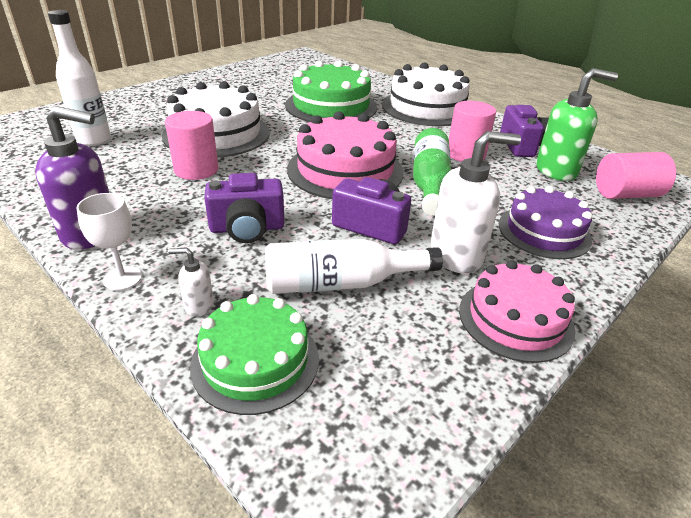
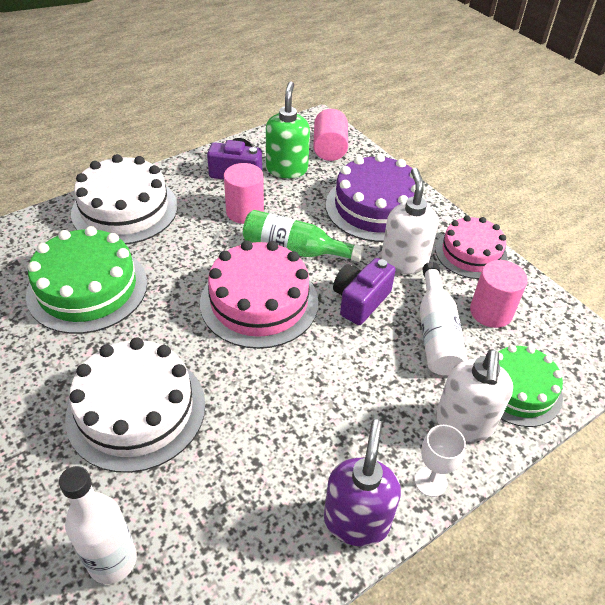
camera: 80 degrees left, 10 degrees up
pink cylinder [165,111,218,180] -> pink cylinder moved to [470,260,528,328]
white soap dispenser [168,247,214,317] -> white soap dispenser [436,349,513,442], size x2.14
purple camera [204,173,285,243] -> none
purple cake [499,186,592,259] -> purple cake [326,153,423,242], size x1.51

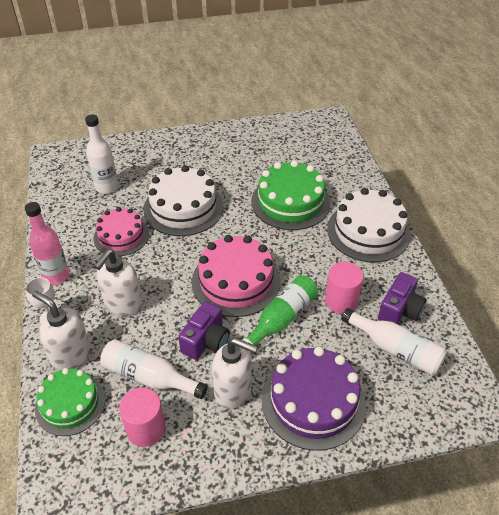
camera: 115 degrees right, 0 degrees up
green soap dispenser [266,81,310,178] -> white bottle [341,308,447,375]
pink cylinder [313,109,348,161] -> none
purple soap dispenser [324,420,401,546] -> pink bottle [25,202,69,285]
purple camera [333,258,396,325] -> purple camera turned 60 degrees clockwise [178,301,230,360]
pink cake [435,216,508,279] -> pink cake moved to [93,207,149,256]
none -> white soap dispenser [94,249,142,316]

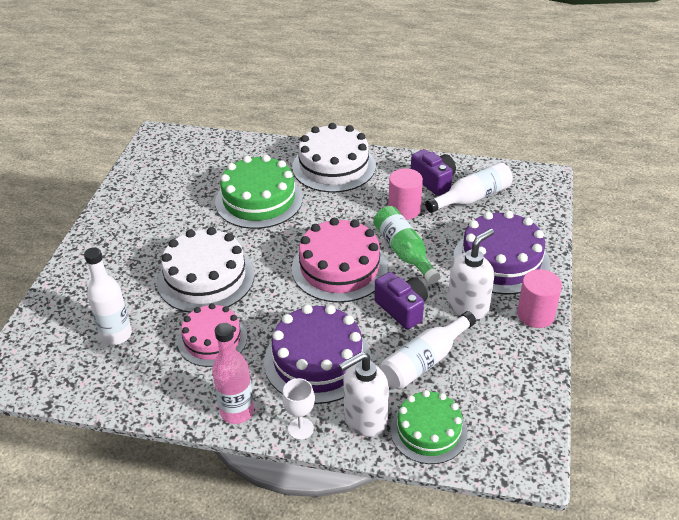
camera: 65 degrees left, 5 degrees down
white soap dispenser [94,249,142,316] -> purple cake [264,305,372,404]
pink cylinder [119,388,166,447] -> pink cylinder moved to [517,269,562,328]

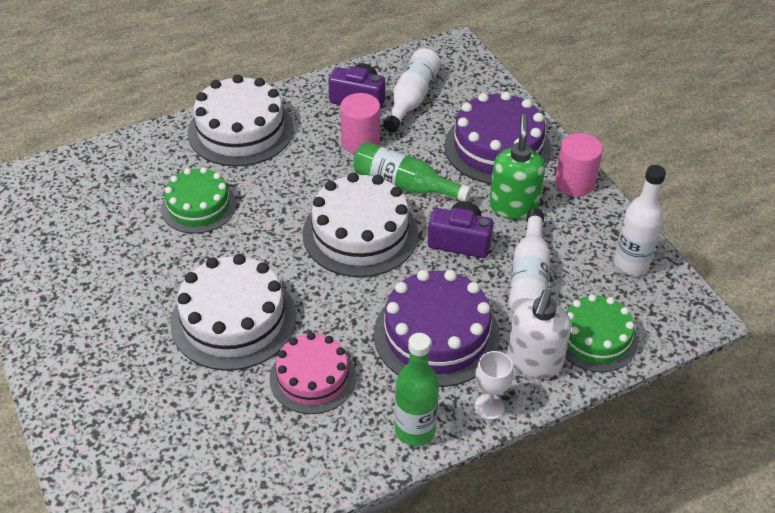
camera: 40 degrees left, 5 degrees up
white bottle [84,247,132,345] -> white bottle moved to [614,165,666,276]
pink bottle [212,323,254,424] -> green bottle [395,333,439,446]
green cake [215,155,303,229] -> green cake [161,167,236,234], size x0.66
pink cake [292,218,388,303] -> white cake [303,173,418,277]
white soap dispenser [448,228,494,319] -> green soap dispenser [489,114,545,219]

